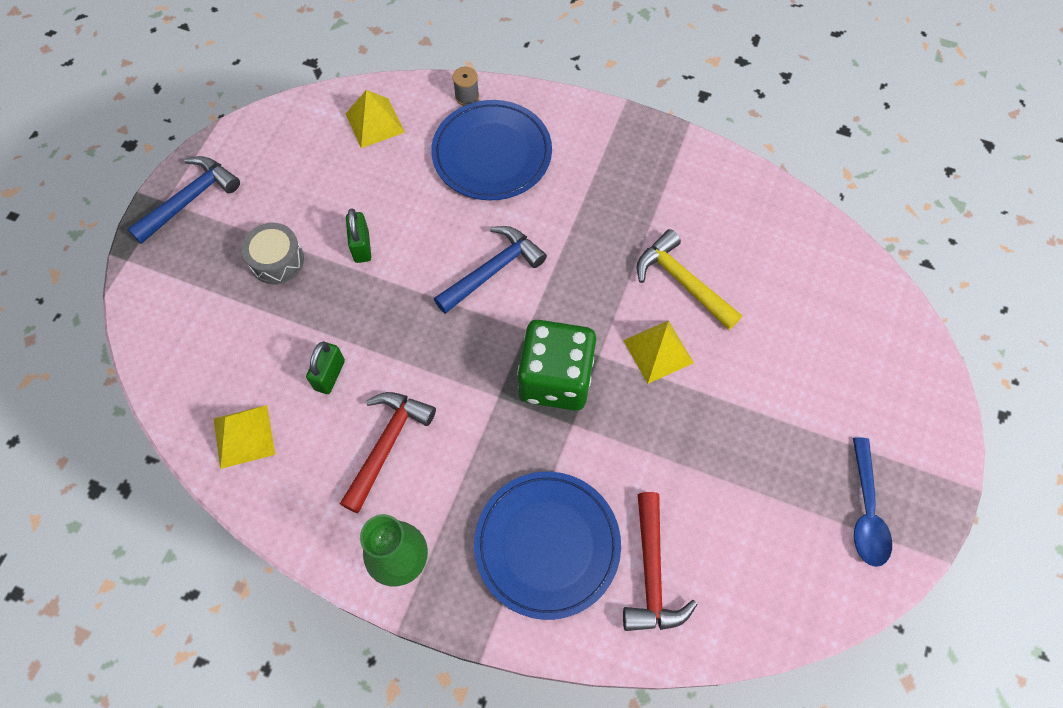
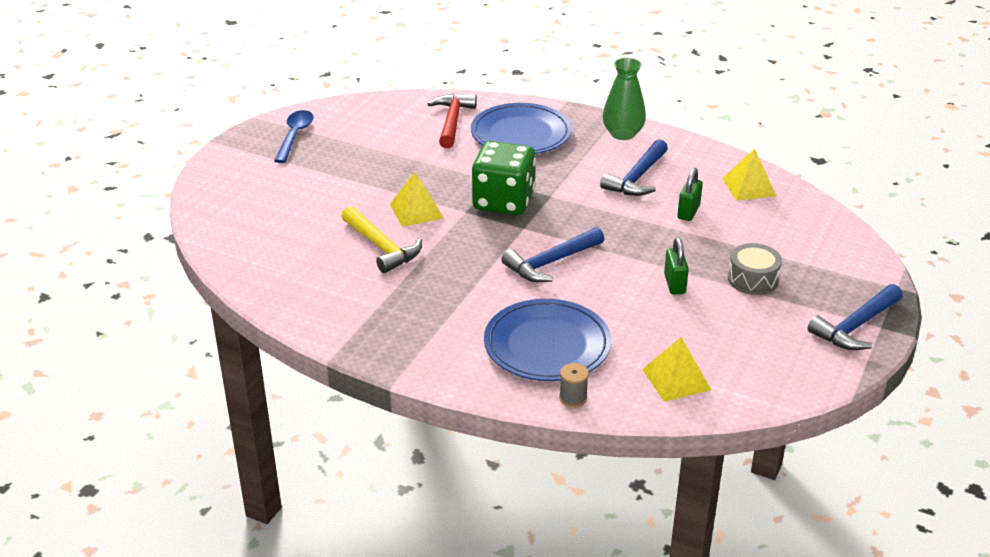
camera: 175 degrees left, 30 degrees down
red hammer [340,392,436,513] -> blue hammer [600,139,668,196]

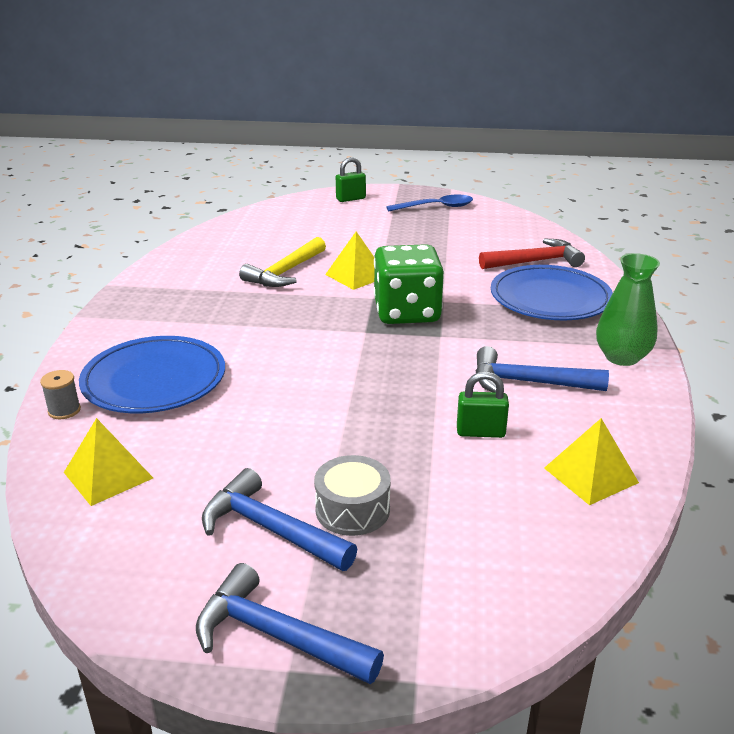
camera: 70 degrees right, 5 degrees down
blue hammer [501,227,604,282] -> blue hammer moved to [202,468,357,571]
green padlock [664,237,689,294] -> green padlock moved to [336,157,366,202]

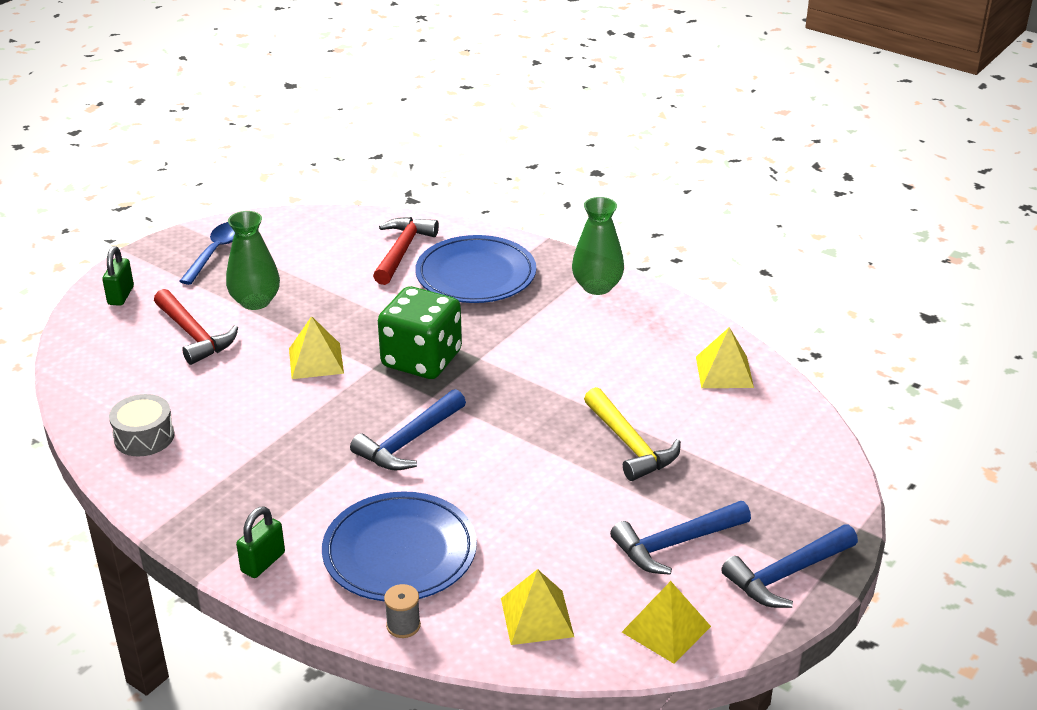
camera: 60 degrees left, 5 degrees up
yellow hammer [239,237,326,287] -> yellow hammer moved to [584,387,681,481]
grey drum [314,455,391,536] -> grey drum moved to [109,394,175,456]
green padlock [457,371,509,438] -> green padlock moved to [236,506,285,578]
blue hammer [475,346,609,392] -> blue hammer moved to [350,389,466,471]
none -> red hammer [154,289,238,365]
none -> green vase [226,211,280,310]
none -> yellow pyramid [622,581,711,664]

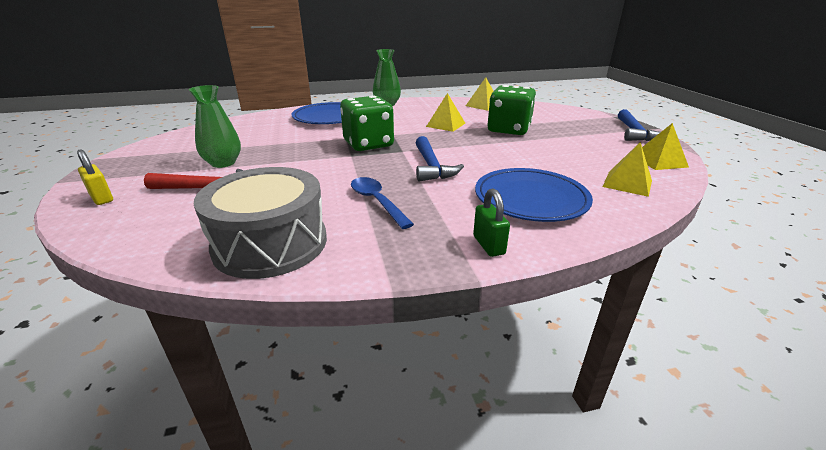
camera: 50 degrees left, 5 degrees down
green padlock [102,246,134,306] -> yellow padlock [77,149,113,205]
grey drum [109,394,175,456] -> grey drum [194,167,327,279], size x1.95
blue spoon [180,222,235,285] -> blue spoon moved to [351,177,414,229]
yellow pyramid [289,316,344,379] -> yellow pyramid moved to [426,93,465,132]
red hammer [373,217,439,285] -> none
grey spool [384,584,421,638] -> none
yellow hammer [584,387,681,481] -> green dice [488,85,536,135]
blue hammer [610,501,751,575] -> none

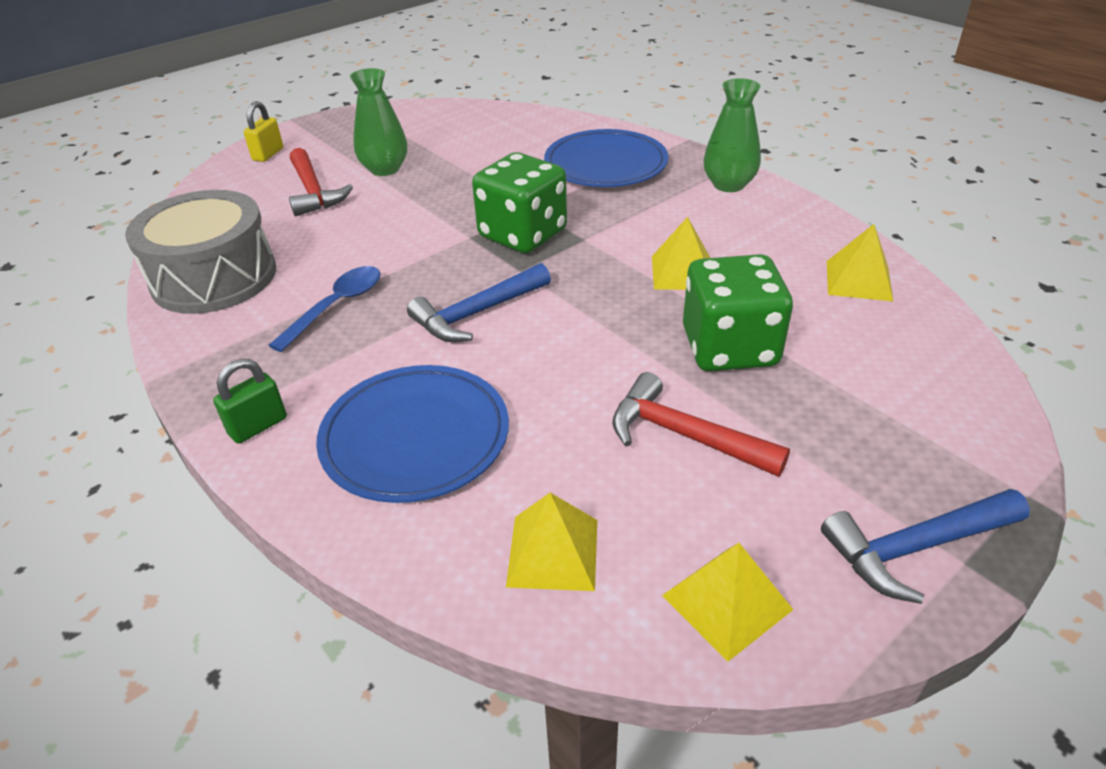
camera: 65 degrees right, 10 degrees up
none -> red hammer [612,372,790,477]

